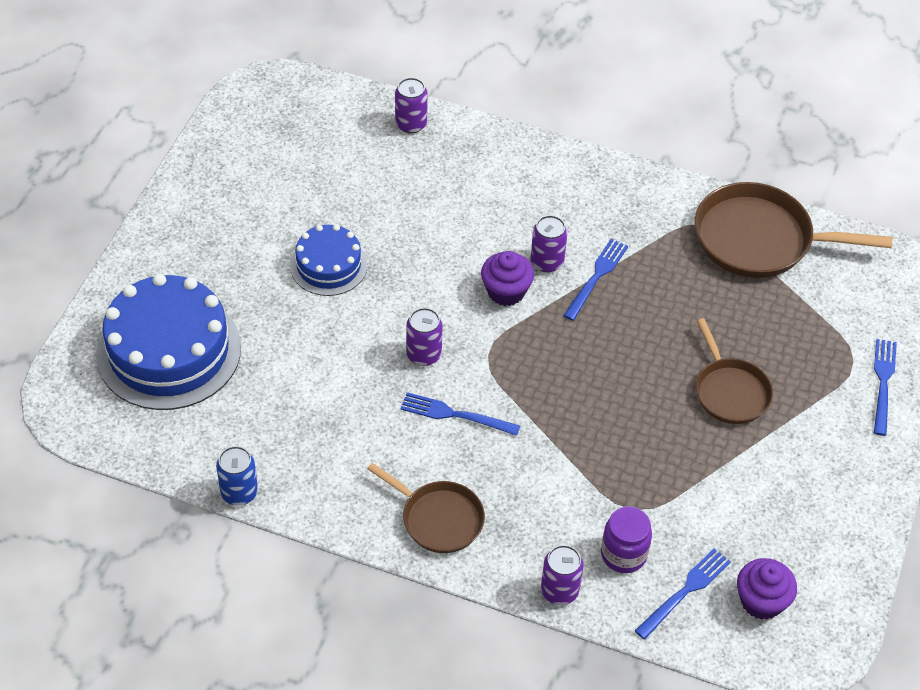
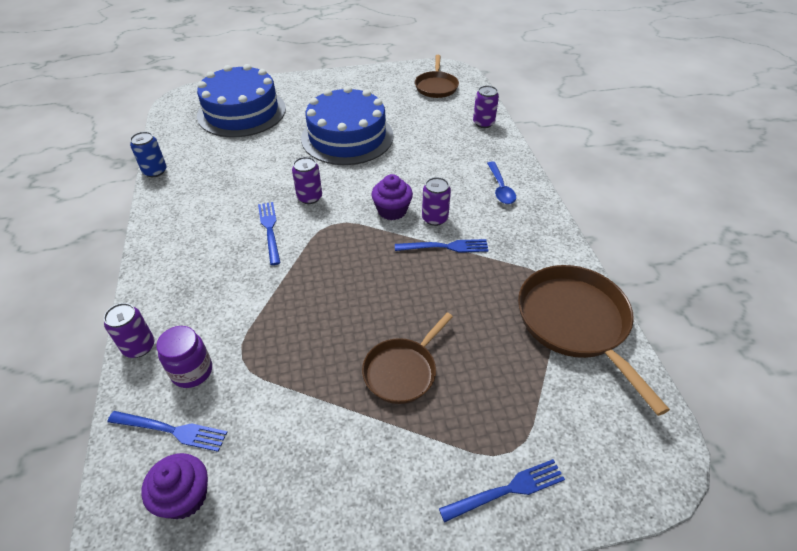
camera: 60 degrees right, 5 degrees down
blue cake [290,224,368,296] -> blue cake [301,86,394,165], size x1.78
brown pan [367,463,485,553] -> brown pan moved to [415,55,459,98]
none -> blue spoon [487,161,516,204]

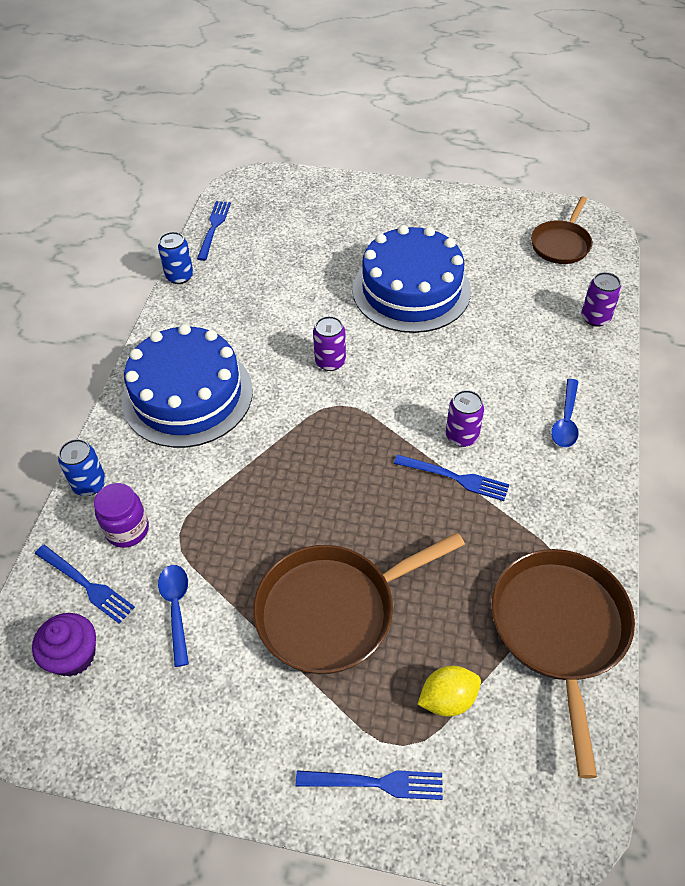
camera: 25 degrees right, 5 degrees up
purple can [104,303,155,358] -> blue can [58,439,106,496]
blue cake [197,64,286,137] -> blue cake moved to [122,324,253,448]
blue fork [258,202,280,265] -> blue fork moved to [197,201,231,261]
brown pan [362,312,453,404] -> brown pan [253,532,465,674], size x1.64
purple cupcake [372,174,413,220] -> none
none -> blue spoon [158,565,189,667]
none -> yellow lemon [417,666,481,717]

